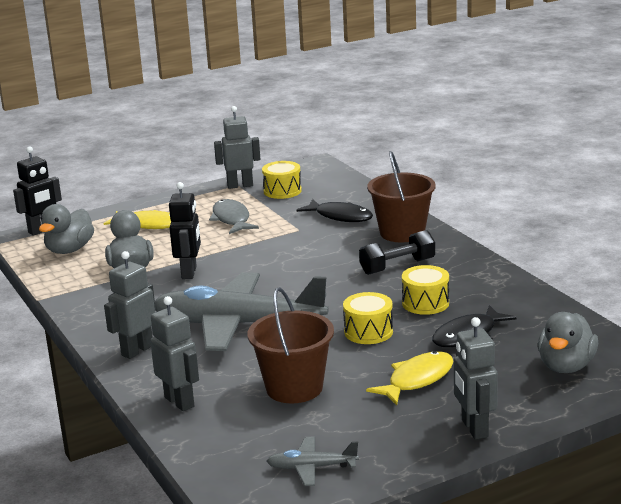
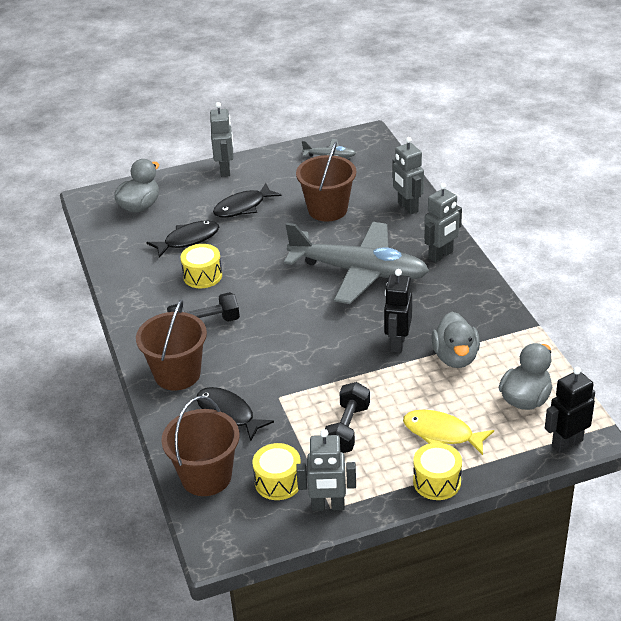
camera: 170 degrees left, 15 degrees up
grey fish [209,199,259,234] -> black dumbbell [325,382,370,453]
yellow drum [343,292,393,344] -> yellow drum moved to [413,443,462,500]
yellow fish [366,351,454,405] -> black fish [213,183,281,218]
none -> brown bucket [161,396,239,496]

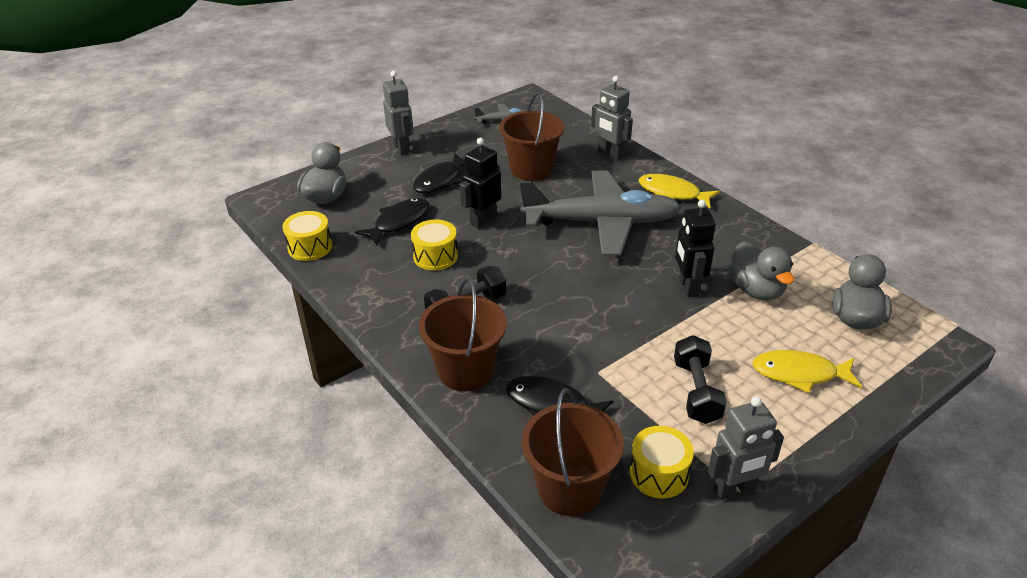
camera: 20 degrees left, 0 degrees up
yellow drum [413,443,462,500] -> yellow drum moved to [282,211,332,261]
grey robot [424,183,462,263] -> yellow fish [639,174,720,208]
black robot [545,367,595,453] -> black robot moved to [460,138,501,229]

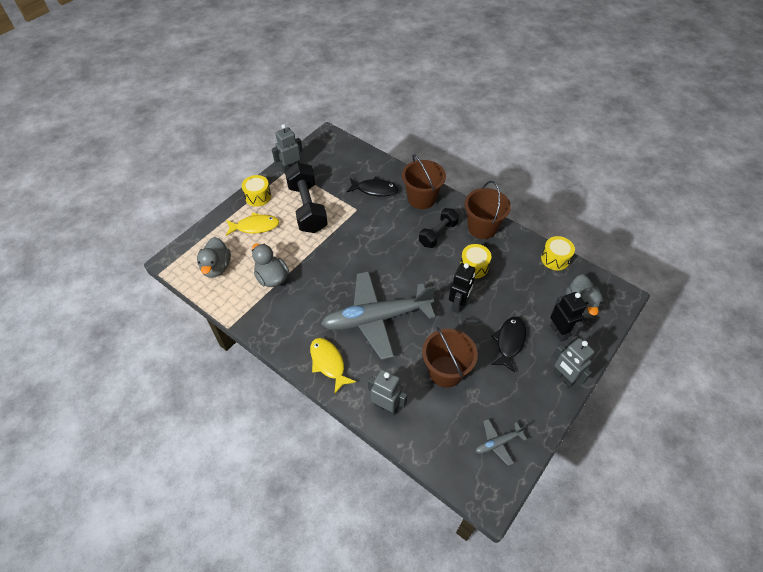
camera: 165 degrees right, 15 degrees up
black fish [355,198,429,245] -> none
brown bucket [522,388,624,516] -> brown bucket moved to [465,181,511,239]
yellow drum [629,426,694,499] -> yellow drum moved to [242,175,271,207]
yellow fish [639,174,720,208] -> yellow fish turned 135 degrees counterclockwise [310,338,356,394]
black dumbbell [674,335,727,424] -> black dumbbell [285,162,328,233], size x1.64
black robot [675,200,716,297] -> black robot moved to [550,292,586,342]

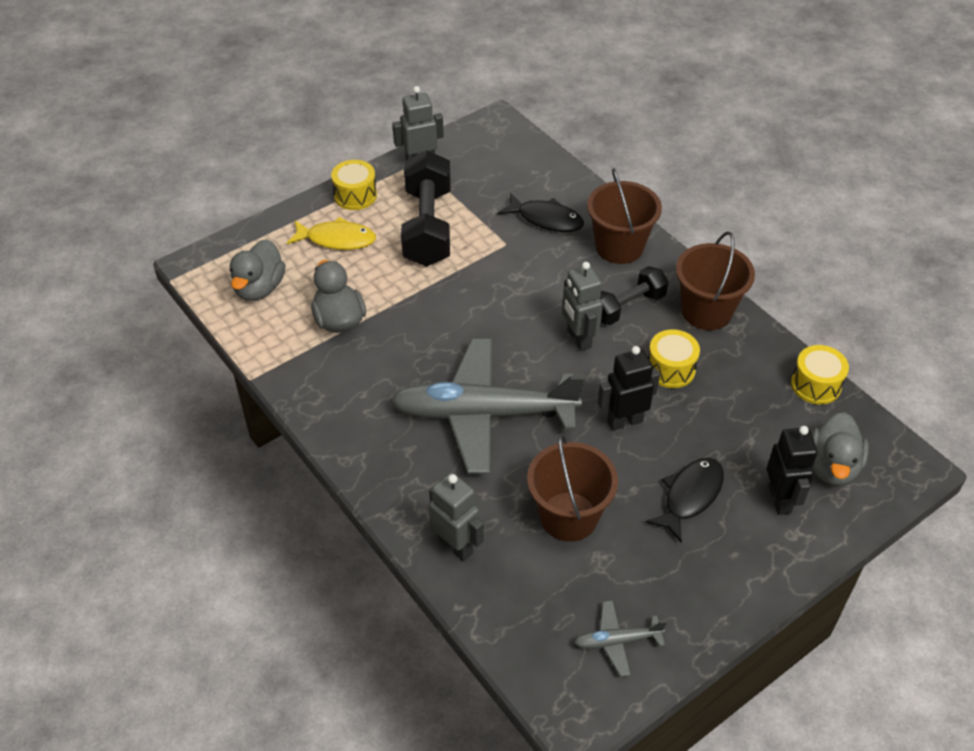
camera: 15 degrees right, 5 degrees down
yellow fish [310,338,356,394] -> none
black robot [449,263,475,313] -> black robot turned 150 degrees counterclockwise [598,346,660,431]
grey robot [552,338,594,388] -> grey robot moved to [562,262,603,351]

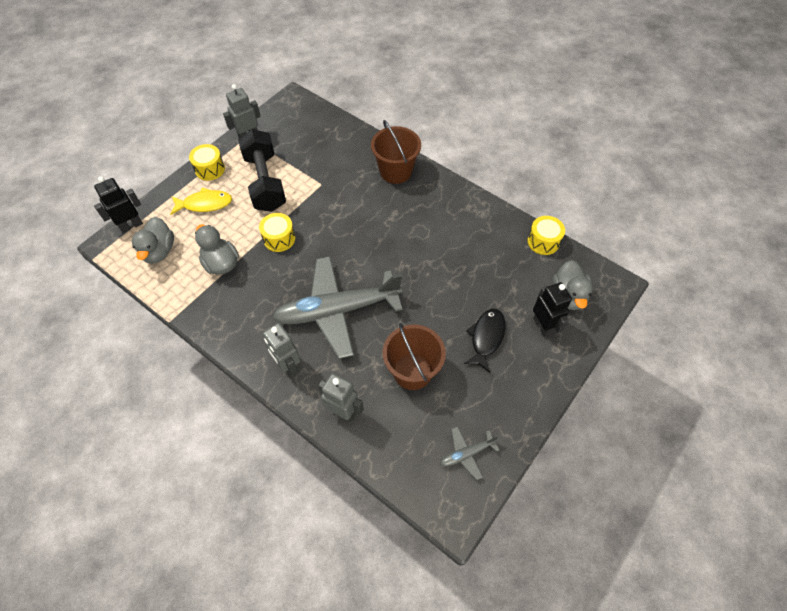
camera: 15 degrees left, 10 degrees up
black fish [498,193,584,232] -> none
grey robot [562,262,603,351] -> grey robot moved to [263,323,301,377]
black robot [598,346,660,431] -> black robot moved to [94,176,143,233]
black dumbbell [600,266,669,325] -> none
yellow drum [649,329,700,388] -> yellow drum moved to [259,213,295,252]
brown bucket [676,231,755,330] -> none

